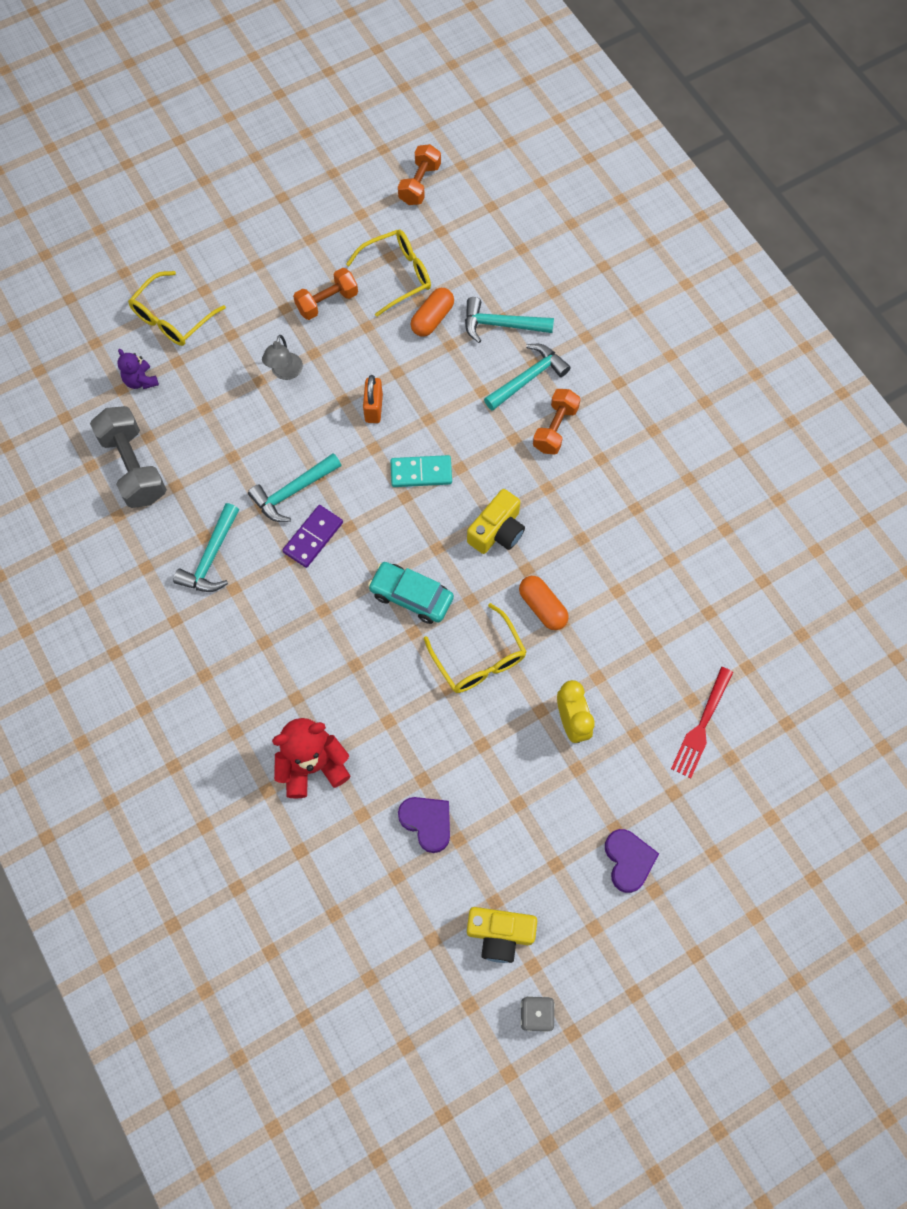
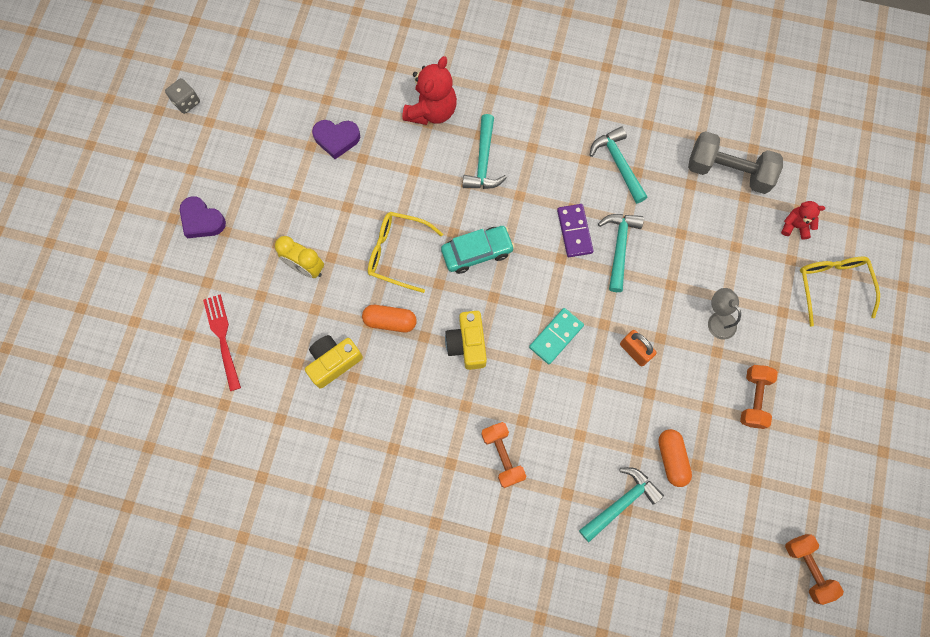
camera: 135 degrees right, 5 degrees up
purple teddy bear [117,349,159,389] -> red teddy bear [781,201,825,240]
yellow glasses [346,229,431,317] -> none
yellow camera [467,907,537,963] -> yellow camera moved to [305,335,363,389]
turquoise hammer [484,344,571,411] -> turquoise hammer moved to [462,114,507,189]

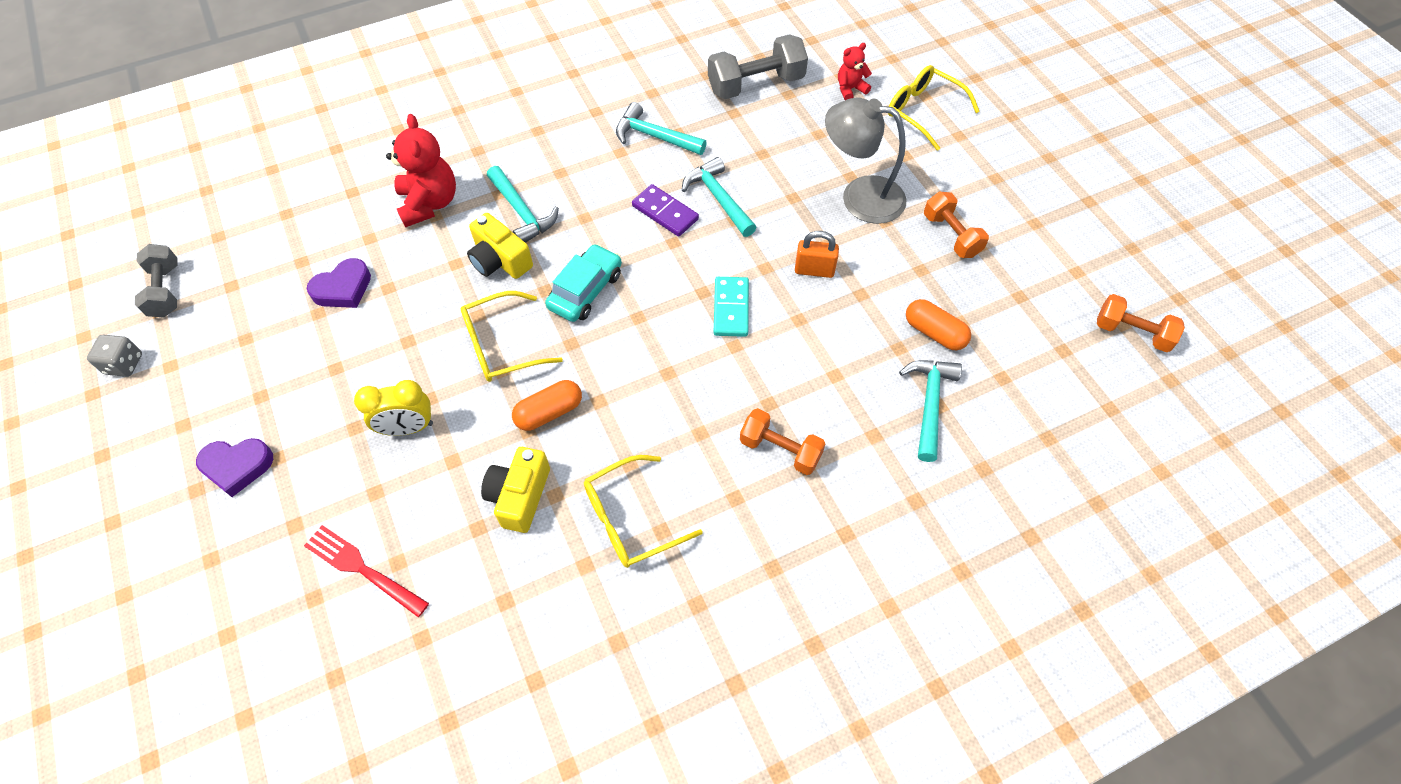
camera: 40 degrees left, 15 degrees down
yellow camera [445,311,487,370] -> yellow camera moved to [467,213,533,279]
grey lamp [708,288,741,340] -> grey lamp [825,98,907,224], size x1.86
none -> grey dumbbell [135,244,178,318]
none -> yellow glasses [584,455,703,568]

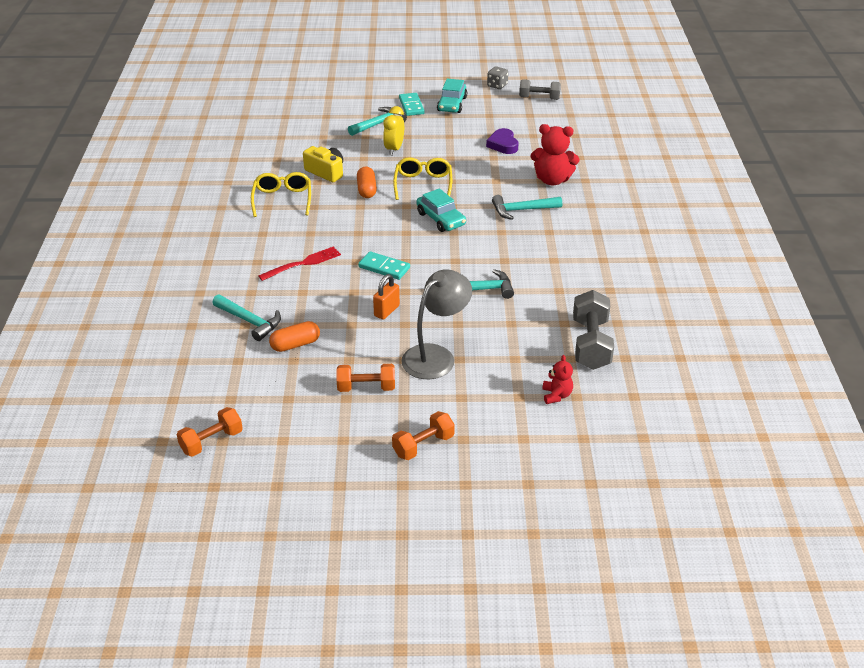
camera: 115 degrees right, 20 degrees down
purple heart [196,438,273,497] -> turquoise domino [399,93,425,116]
red fork [304,525,429,617] -> red fork moved to [258,246,341,281]
yellow camera [467,213,533,279] -> none
turquoise hammer [616,102,707,155] -> turquoise hammer moved to [348,107,407,136]
purple domino [632,184,699,237] -> none
orange dumbbell [740,408,825,475] -> orange dumbbell moved to [392,411,455,460]
yellow glasses [888,65,980,151] -> none
none -> turquoise car [437,79,467,113]

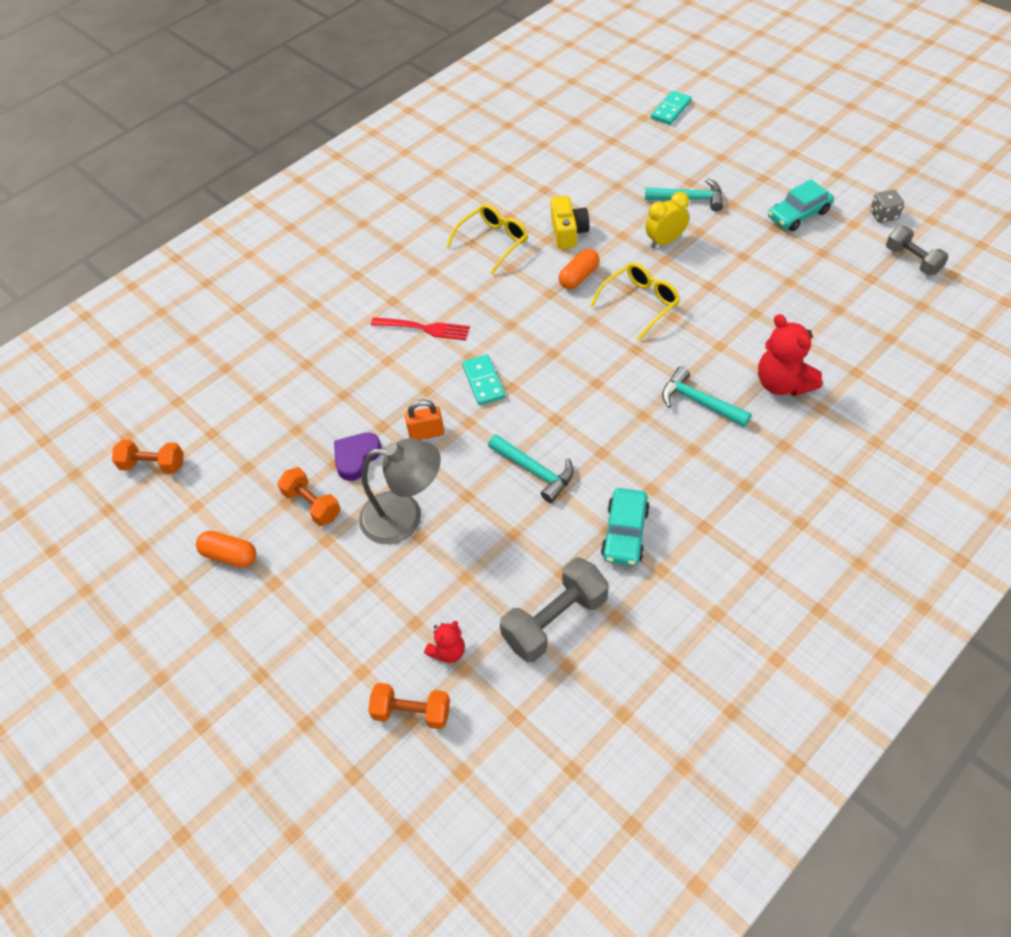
camera: 50 degrees right, 15 degrees up
turquoise hammer [212,294,281,341] -> none
orange capsule [269,321,320,352] -> orange capsule moved to [196,531,256,568]
orange dumbbell [392,411,455,460] -> orange dumbbell moved to [368,683,450,729]
turquoise domino [399,93,425,116] -> turquoise domino moved to [651,91,692,125]
turquoise car [416,188,466,232] -> turquoise car moved to [601,488,650,566]
purple heart [486,128,519,154] -> purple heart moved to [334,432,382,481]

